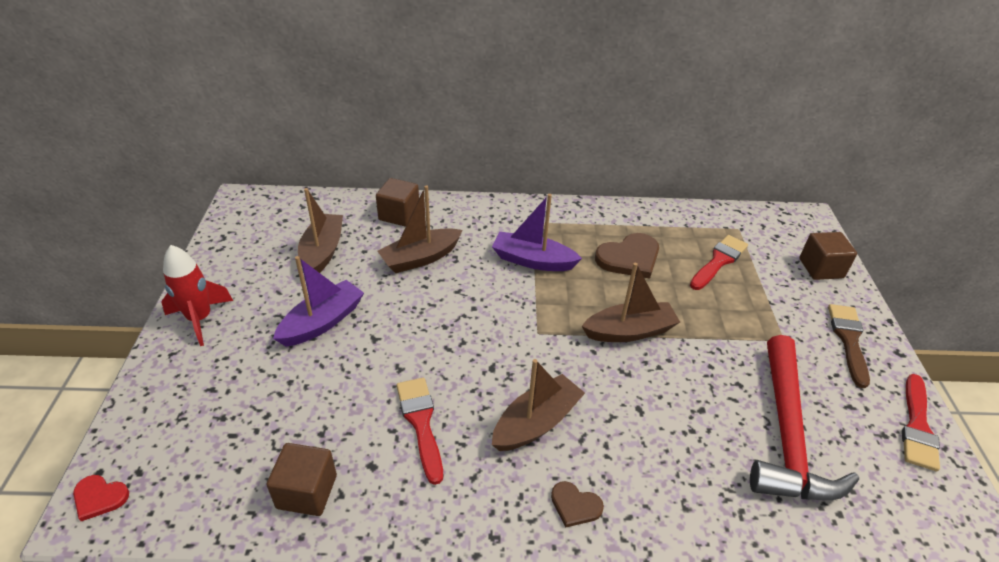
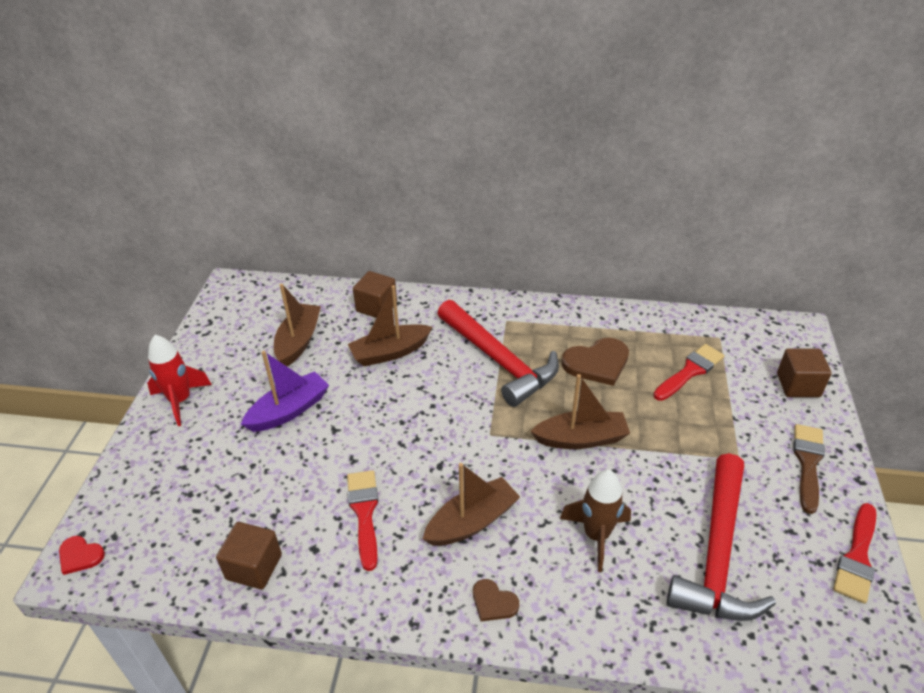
camera: 10 degrees right, 0 degrees up
purple boat [492,194,582,271] -> red hammer [437,300,559,407]
none -> brown rocket [560,470,631,572]

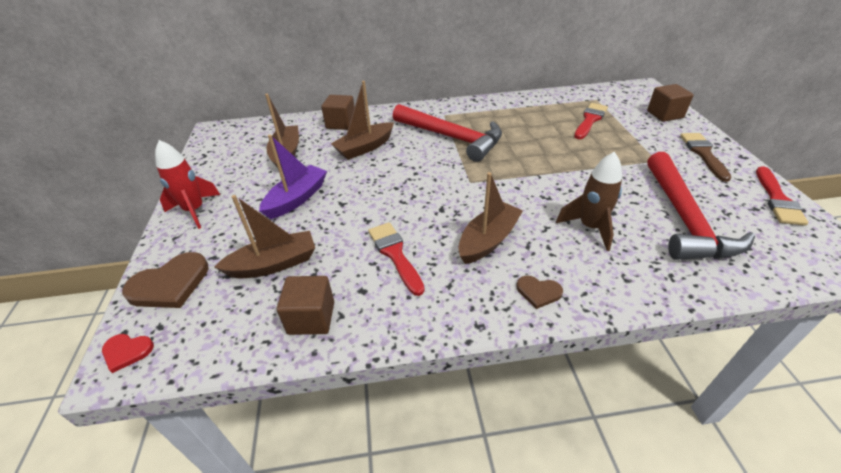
camera: 15 degrees left, 0 degrees up
brown boat [530,374,630,449] -> brown boat moved to [214,195,315,278]
brown heart [562,338,629,386] -> brown heart moved to [122,252,209,308]

